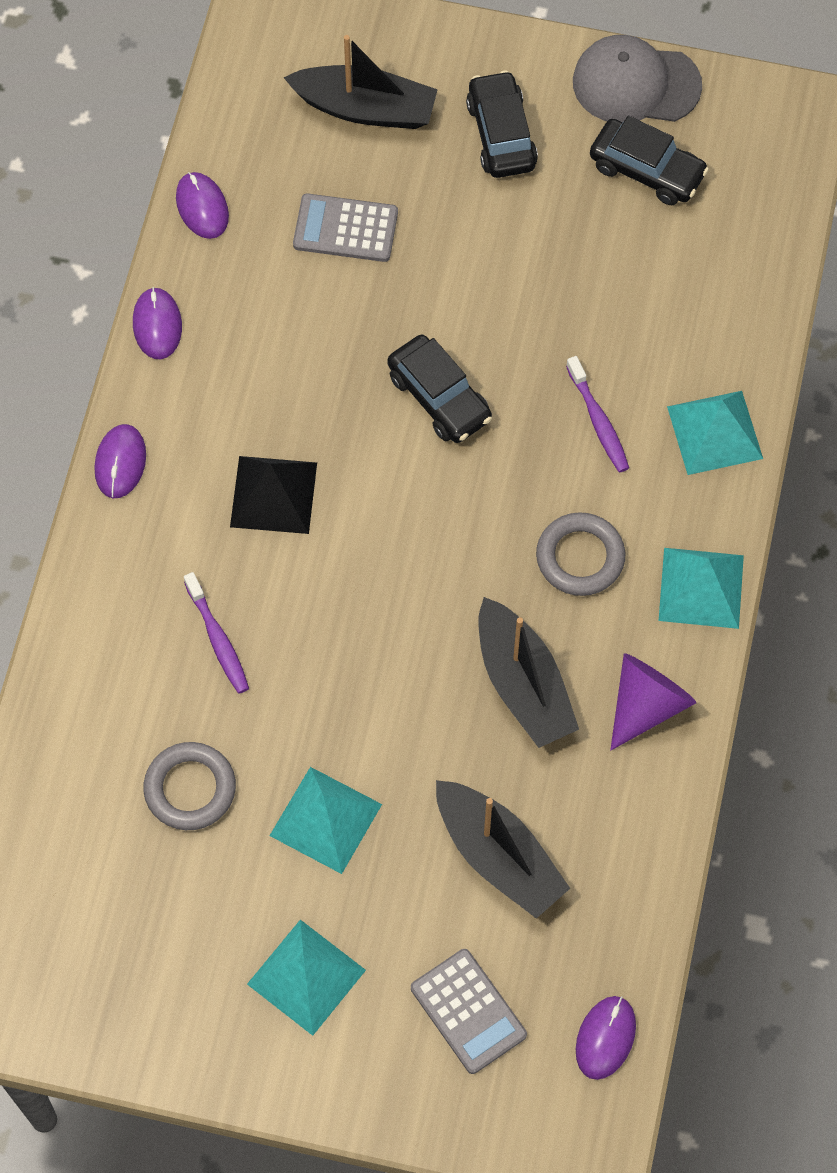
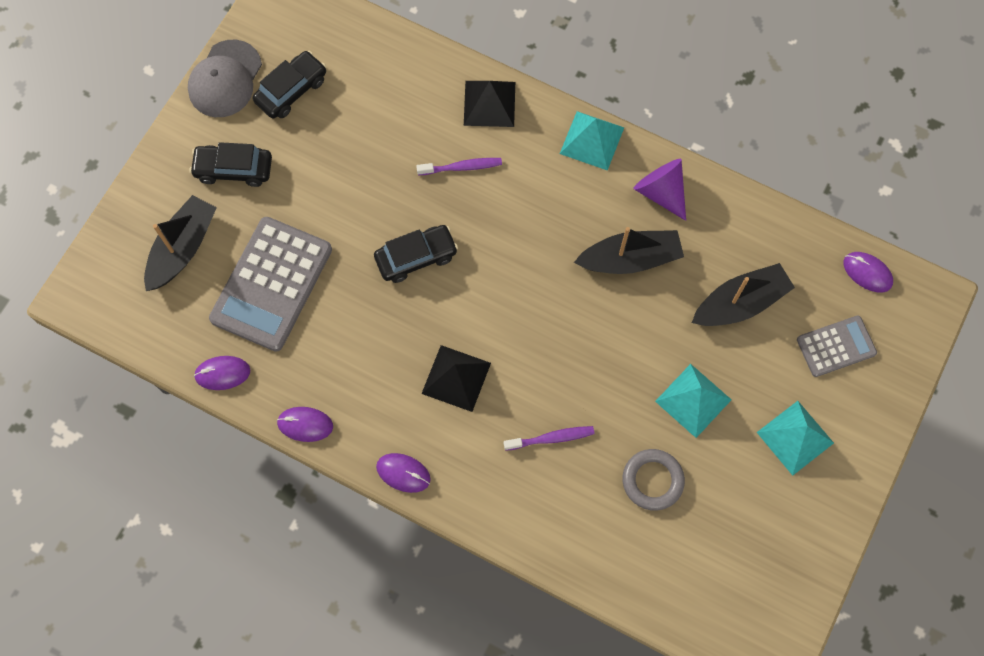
camera: 75 degrees left, 5 degrees up
grey calculator [293,193,398,262] -> grey calculator [209,217,332,352], size x1.81
grey ring [536,512,625,596] -> none
turquoise pyramid [667,391,763,475] -> black pyramid [464,81,515,127]

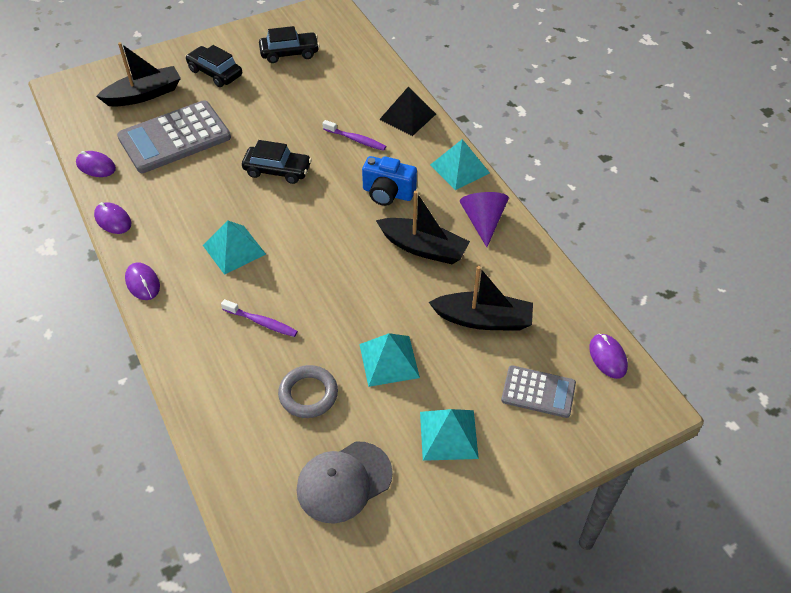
camera: 35 degrees right, 20 degrees down
grey cap [188,40,262,117] -> grey cap moved to [297,441,393,523]
black pyramid [422,345,491,412] -> turquoise pyramid [203,221,266,275]
none -> blue camera [362,156,417,206]

